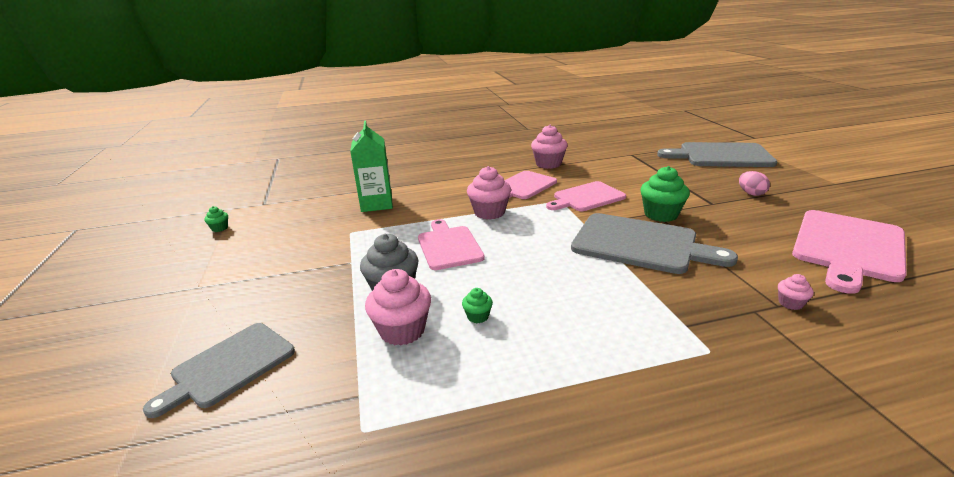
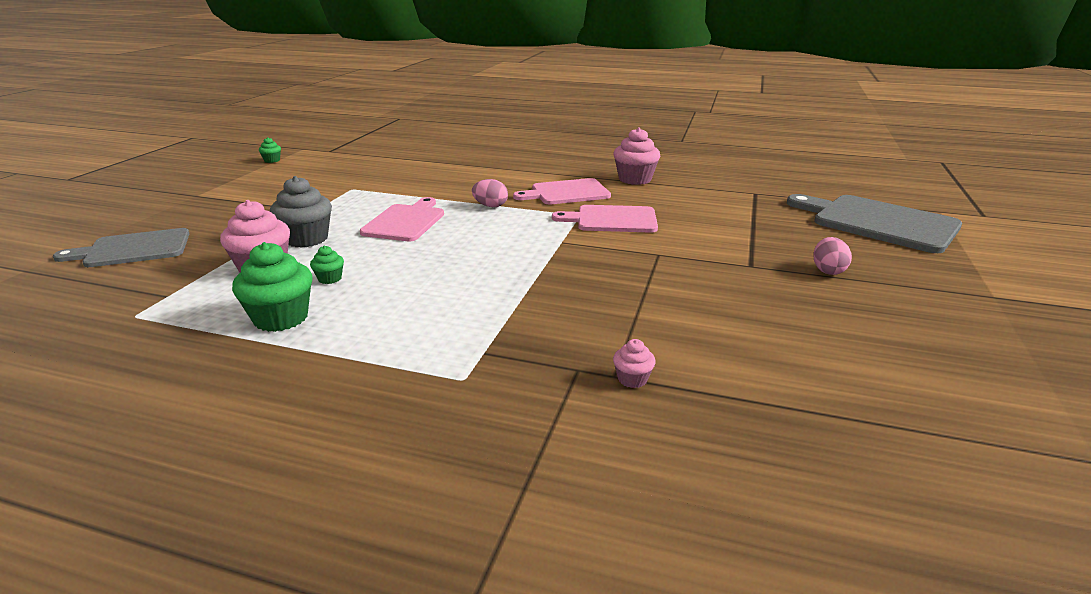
camera: 30 degrees right, 0 degrees up
green carton [350,121,393,212] -> none
pink cupcake [467,166,511,220] -> pink egg [472,179,508,207]
grey cutting board [571,213,738,274] -> none
green cupcake [640,166,690,222] -> green cupcake moved to [232,242,312,332]
pink cutting board [792,210,907,294] -> none

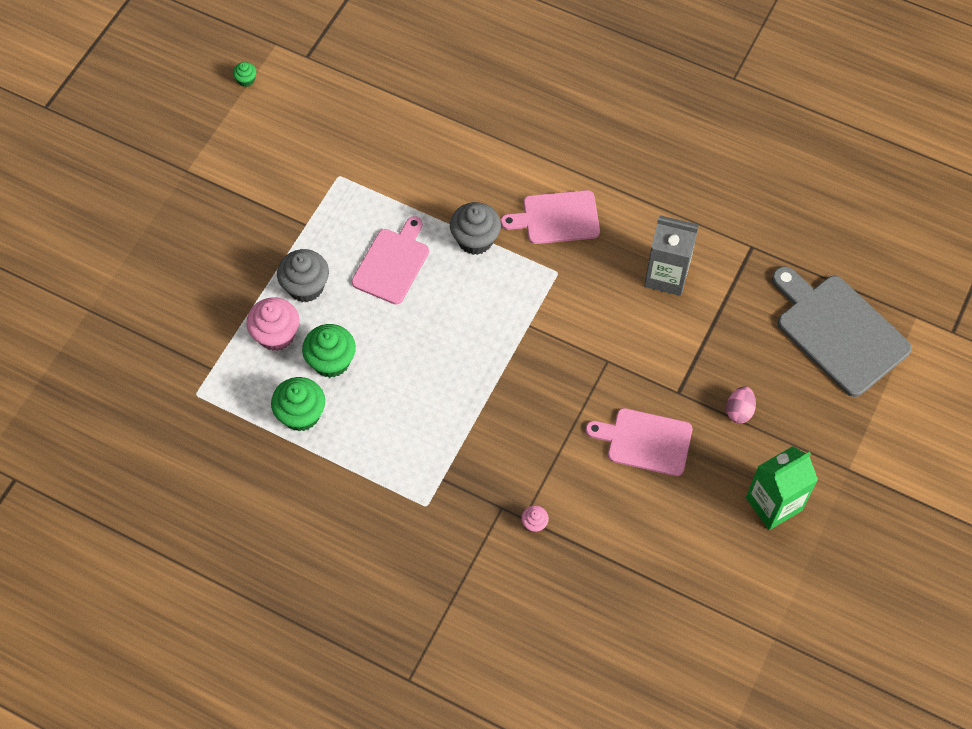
camera: 10 degrees right, 35 degrees up
grey cutting board [53,228,189,267] -> none
green cupcake [310,246,344,284] -> green cupcake [302,324,356,378], size x2.04
pink egg [472,179,508,207] -> grey cupcake [450,202,501,255]
pink cutting board [552,205,658,233] -> pink cutting board moved to [586,408,692,476]
pink cupcake [613,127,660,185] -> none
none -> grey carton [644,215,699,296]
none -> green carton [746,446,818,530]

